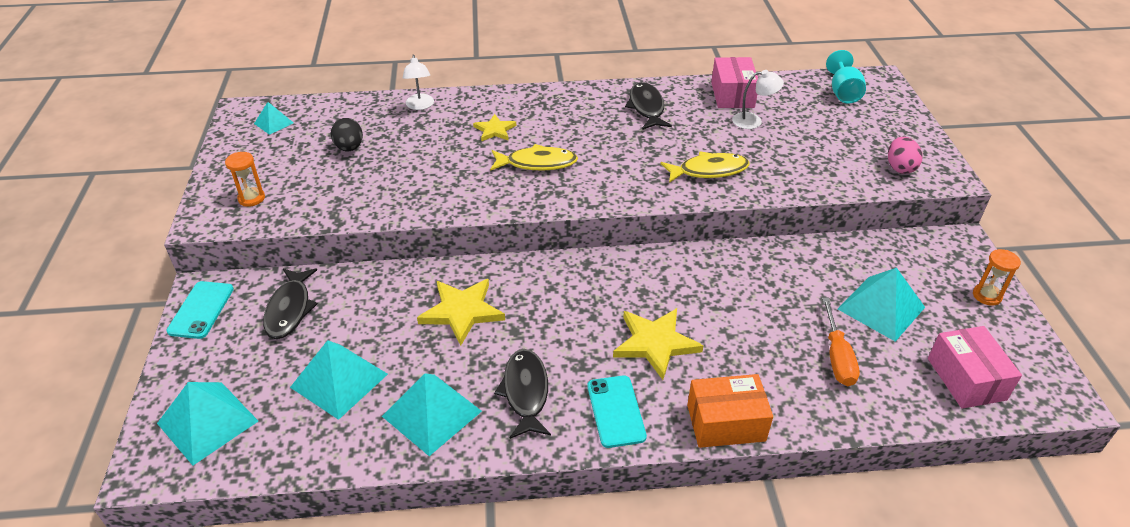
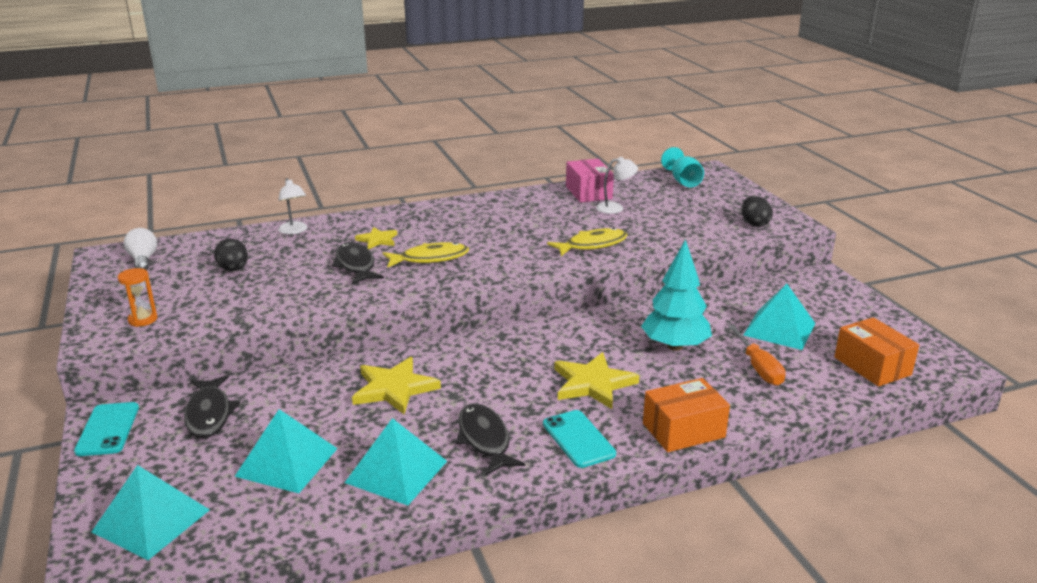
camera: 15 degrees left, 15 degrees down
turquoise pyramid [254,102,294,135] -> white light bulb [124,228,157,270]
black fish [625,82,672,129] -> black fish moved to [331,242,384,284]
pink egg [888,137,922,174] -> black egg [741,196,773,227]
pink box [928,326,1022,409] -> orange box [834,317,919,387]
orange hourglass [973,249,1021,306] -> none
none -> turquoise tree [641,239,712,351]

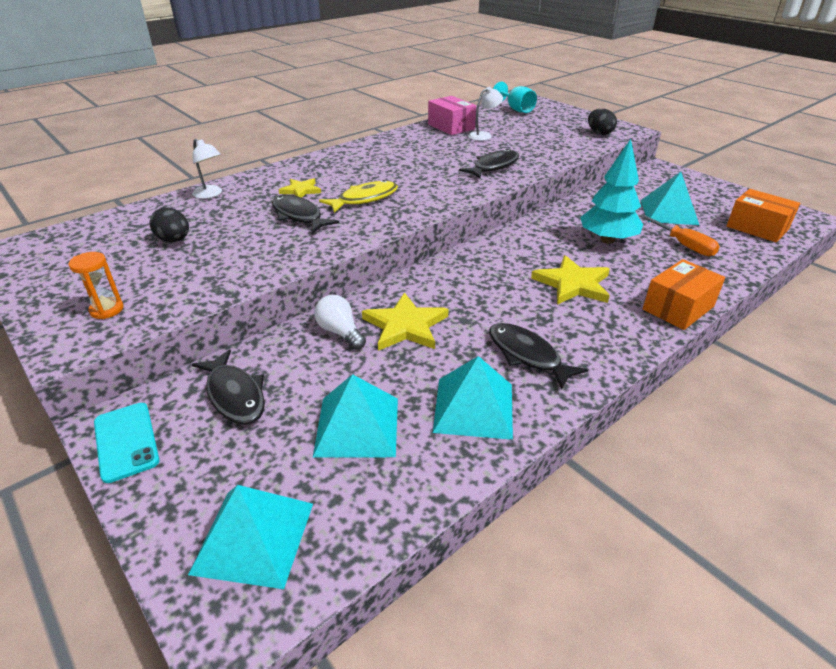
camera: 20 degrees left, 10 degrees up
white light bulb [124,228,157,270] -> white light bulb moved to [314,295,366,350]
turquoise phone [543,410,616,468] -> none
yellow fish [547,228,627,256] -> black fish [459,149,519,179]

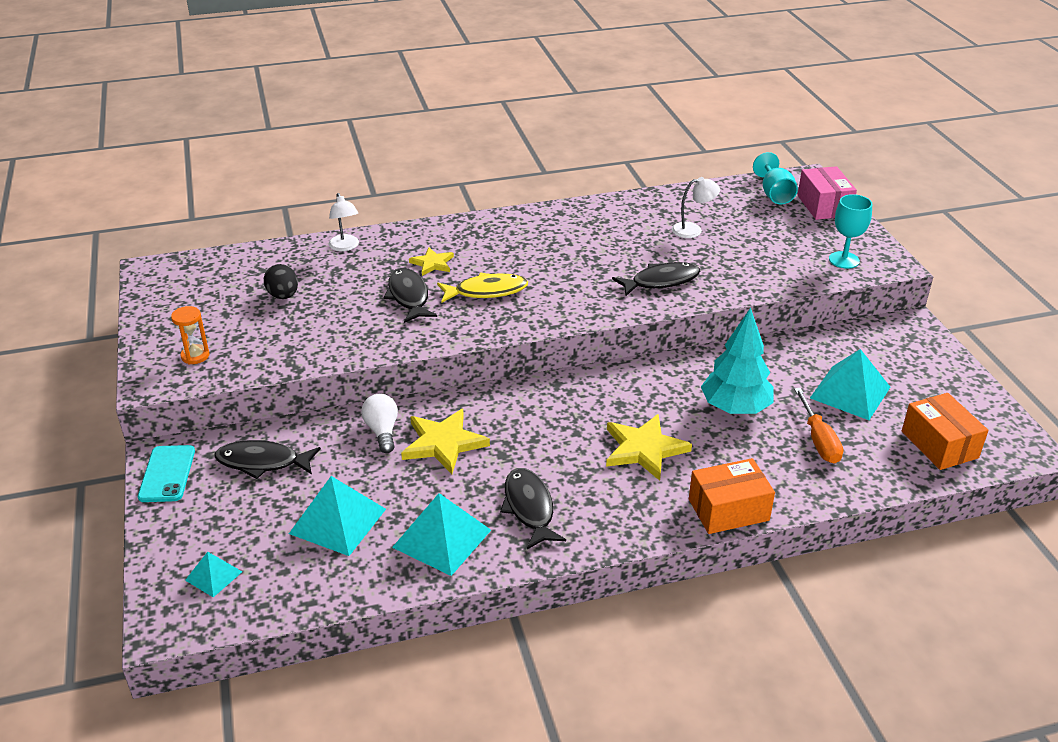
camera: 25 degrees right, 0 degrees up
turquoise pyramid [188,485,313,589] -> turquoise pyramid [185,552,242,597], size x0.54
black fish [192,349,265,425] -> black fish turned 105 degrees clockwise [215,440,321,479]
pink box [428,96,476,135] -> pink box moved to [797,166,857,220]
black egg [588,109,617,135] -> turquoise goblet [829,194,872,269]

